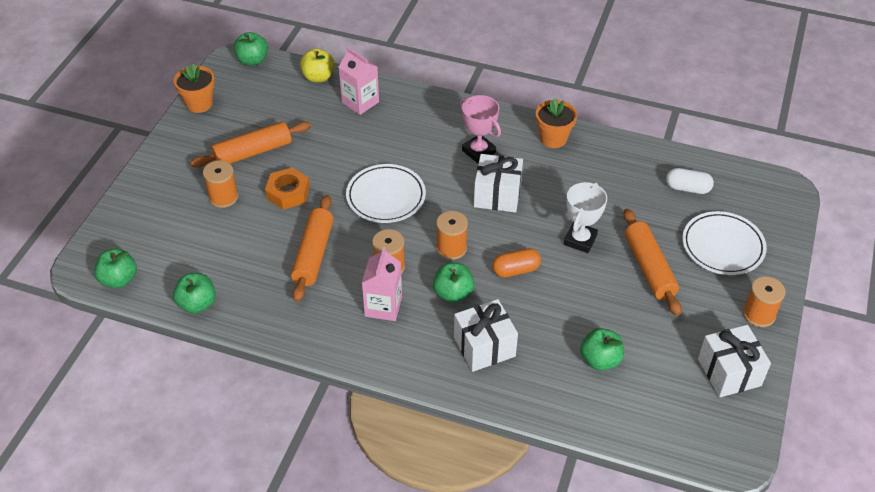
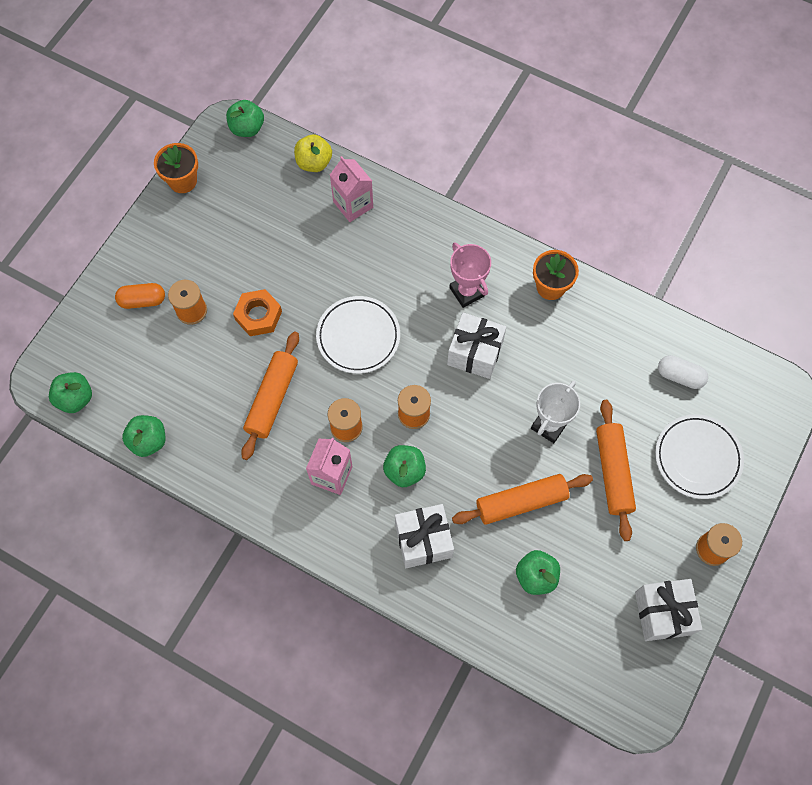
camera: 10 degrees right, 20 degrees up
orange rolling pin [190,121,311,168] -> orange rolling pin moved to [452,474,593,525]
orange capsule [492,248,541,278] -> orange capsule moved to [115,283,165,309]

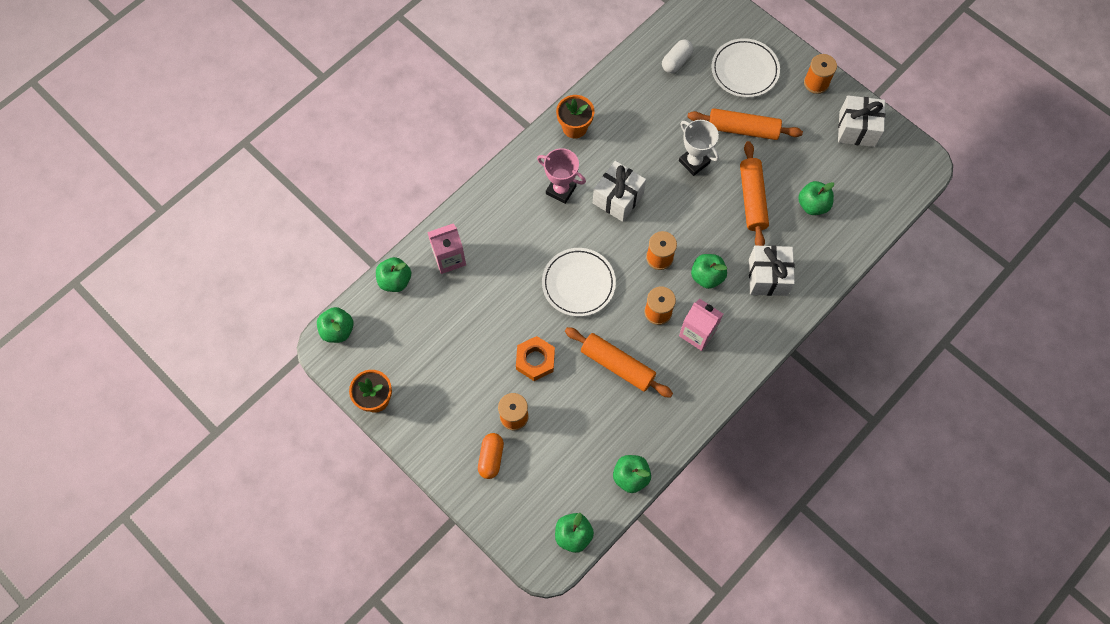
camera: 75 degrees left, 0 degrees up
yellow apple [294,134,332,172] -> green apple [376,257,411,292]
pink trophy [449,242,491,308] -> pink trophy turned 45 degrees clockwise [537,148,586,204]

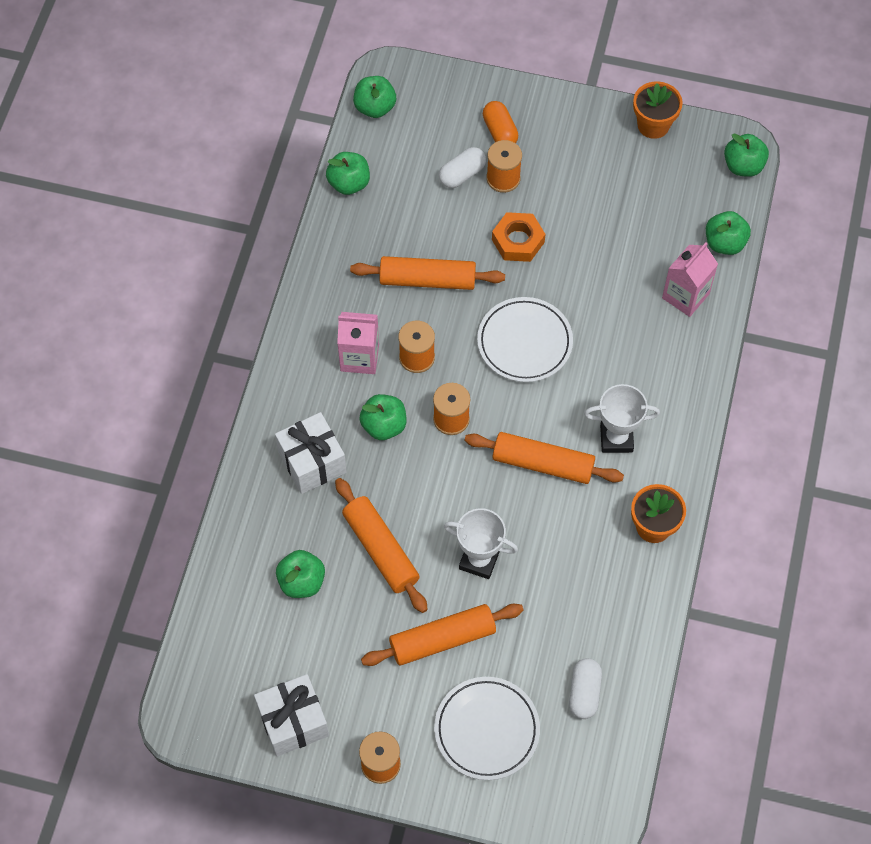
camera: 150 degrees right, 5 degrees down
pink trophy [537,148,586,204] -> white trophy [584,384,660,453]
white gift [593,161,646,222] -> orange rolling pin [465,432,624,484]
none -> white capsule [439,147,486,188]

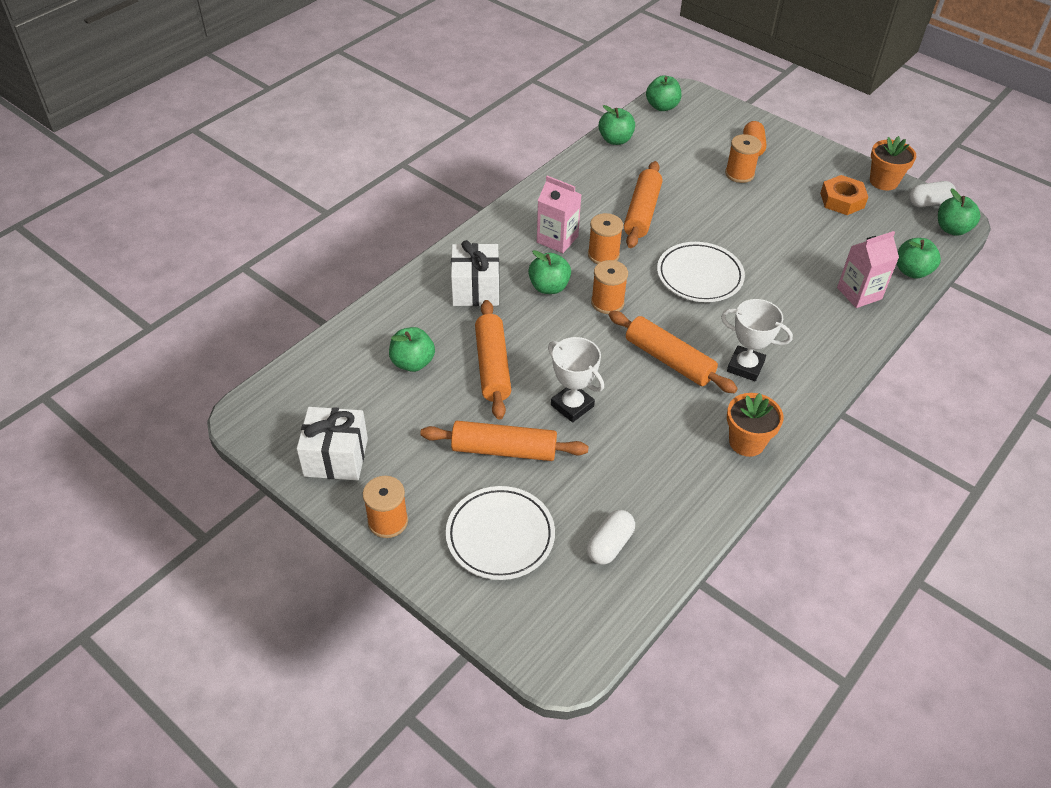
camera: 25 degrees right, 15 degrees down
orange rolling pin [350,256,505,290] -> orange rolling pin turned 75 degrees clockwise [624,161,662,248]
white capsule [439,147,486,188] -> white capsule moved to [909,181,956,207]
orange nut [492,212,545,262] -> orange nut moved to [820,175,868,215]

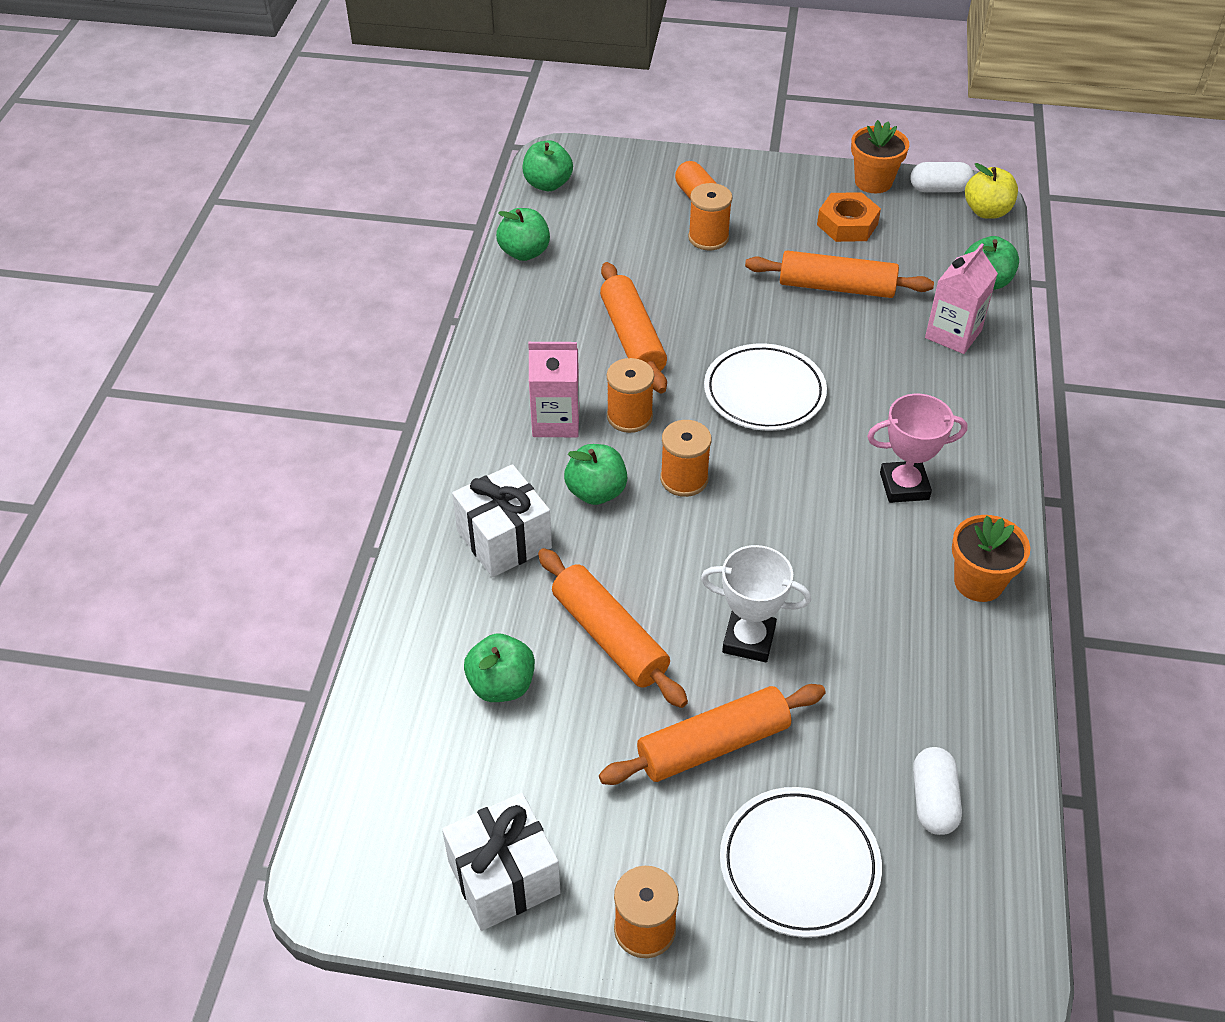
camera: 30 degrees left, 0 degrees up
orange rolling pin [609,311,738,393] -> orange rolling pin moved to [745,251,934,298]
white trophy [721,299,793,381] -> pink trophy [867,394,968,503]
white capsule [909,181,956,207] -> white capsule turned 45 degrees clockwise [910,162,974,192]
green apple [938,188,980,236] -> yellow apple [965,163,1018,219]

